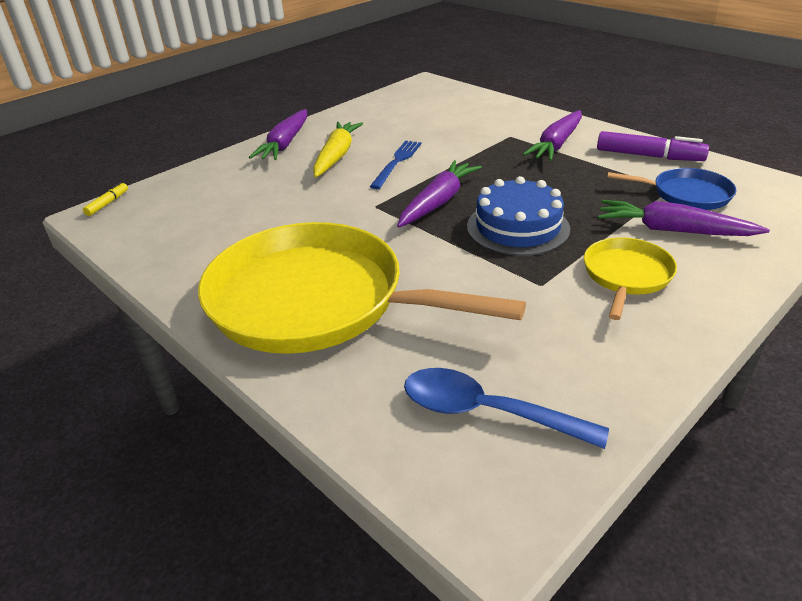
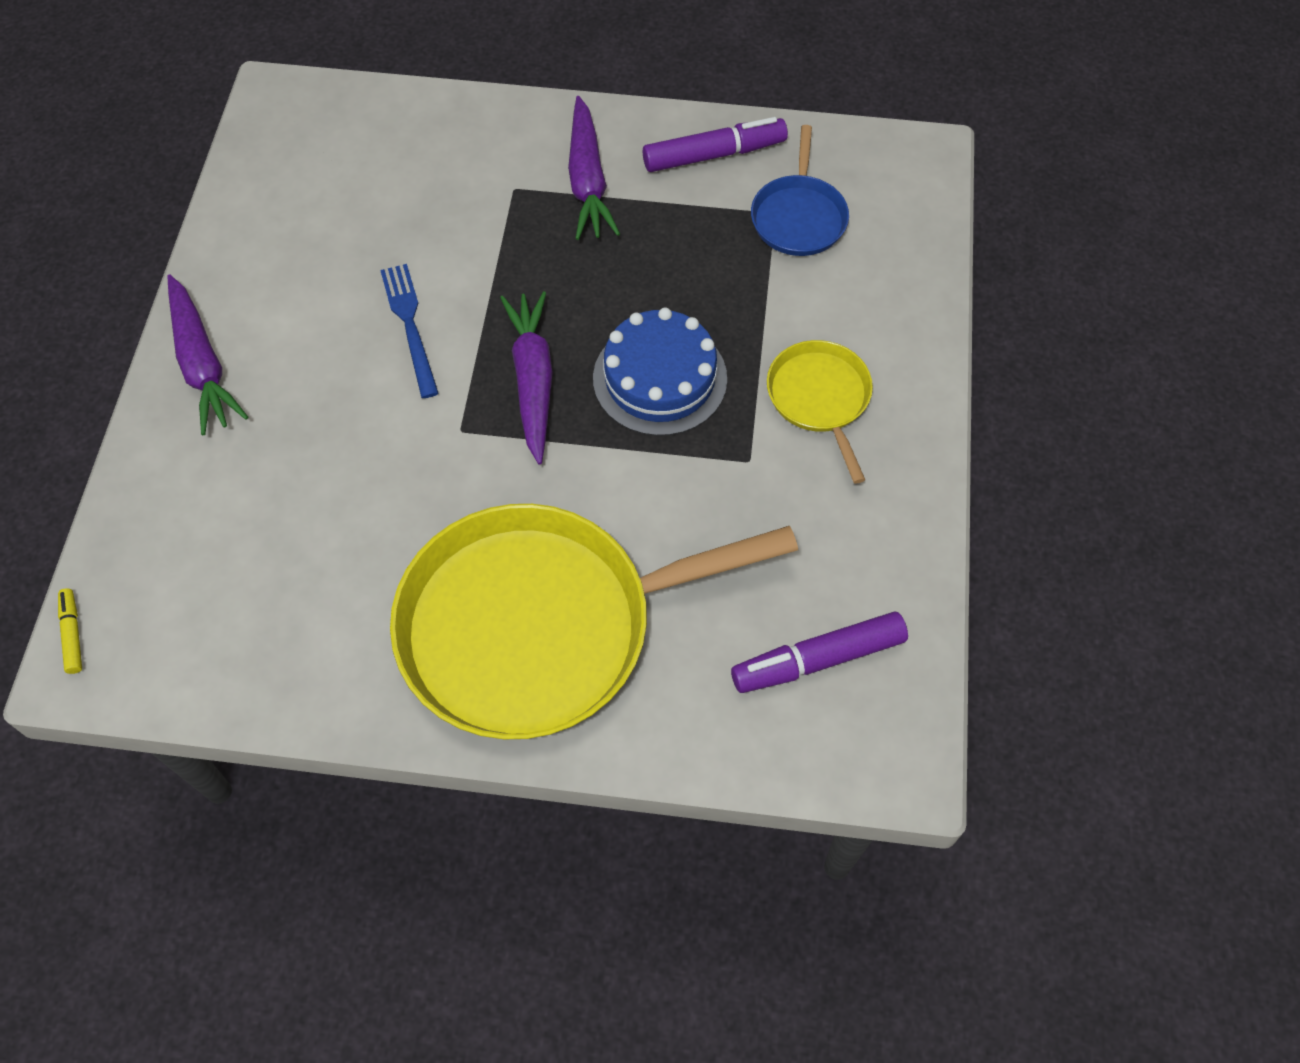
camera: 40 degrees left, 25 degrees up
yellow carrot [313,122,363,178] -> none
blue spoon [404,368,609,449] -> purple marker [731,612,908,693]
purple carrot [598,200,770,236] -> none
blue pan [607,168,736,210] -> blue pan turned 120 degrees clockwise [751,125,849,256]

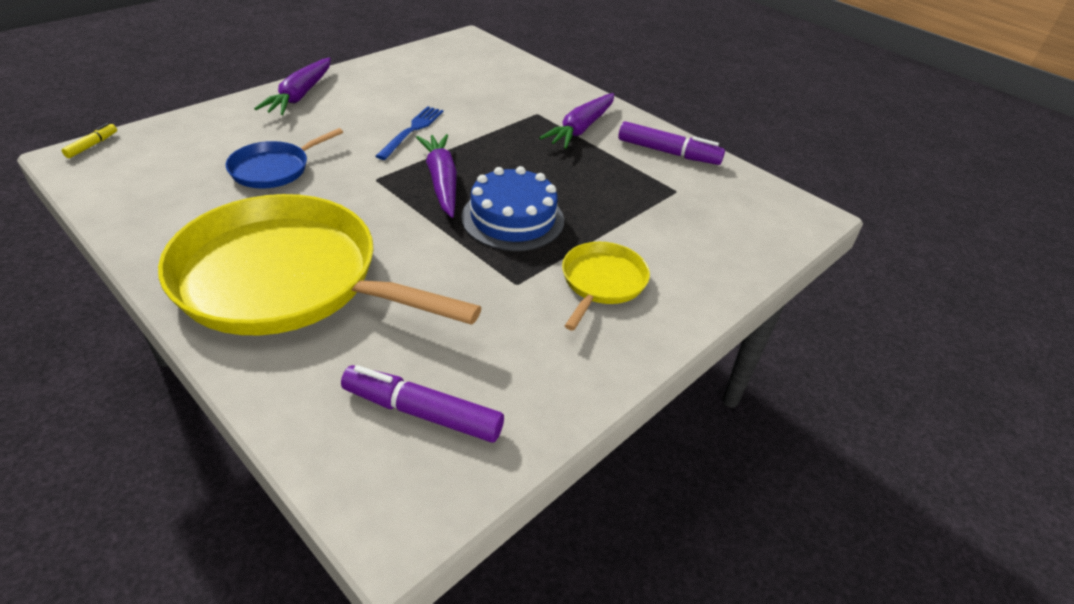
camera: 35 degrees right, 20 degrees down
purple carrot [500,291,553,464] -> purple carrot turned 45 degrees counterclockwise [416,134,457,218]
blue pan [751,125,849,256] -> blue pan moved to [226,128,343,189]

